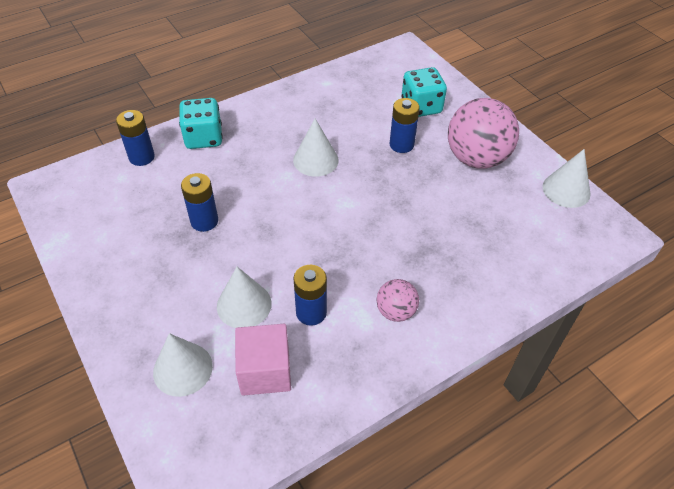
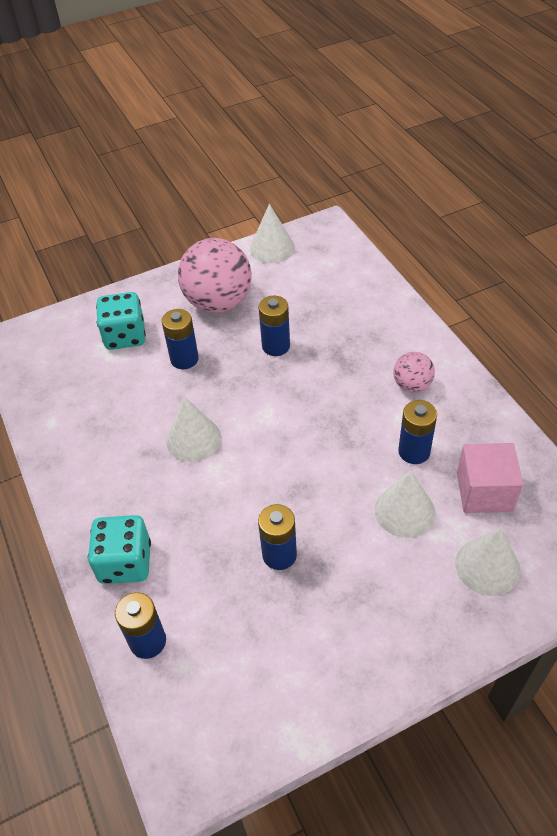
camera: 80 degrees left, 0 degrees up
none -> blue battery [258,296,290,356]

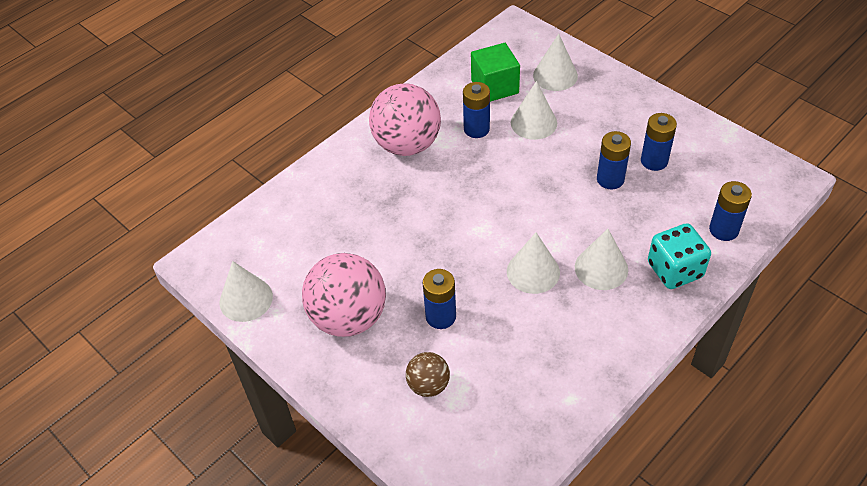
camera: 110 degrees left, 0 degrees up
turquoise dice [96,292,146,350] -> brown ball [406,352,450,397]
blue battery [258,296,290,356] -> blue battery moved to [641,113,677,171]
pink ball [393,352,435,393] -> pink ball [369,83,441,156], size x1.97
pink cube [457,443,523,513] -> green cube [471,43,520,102]
none -> white cone [575,229,628,290]

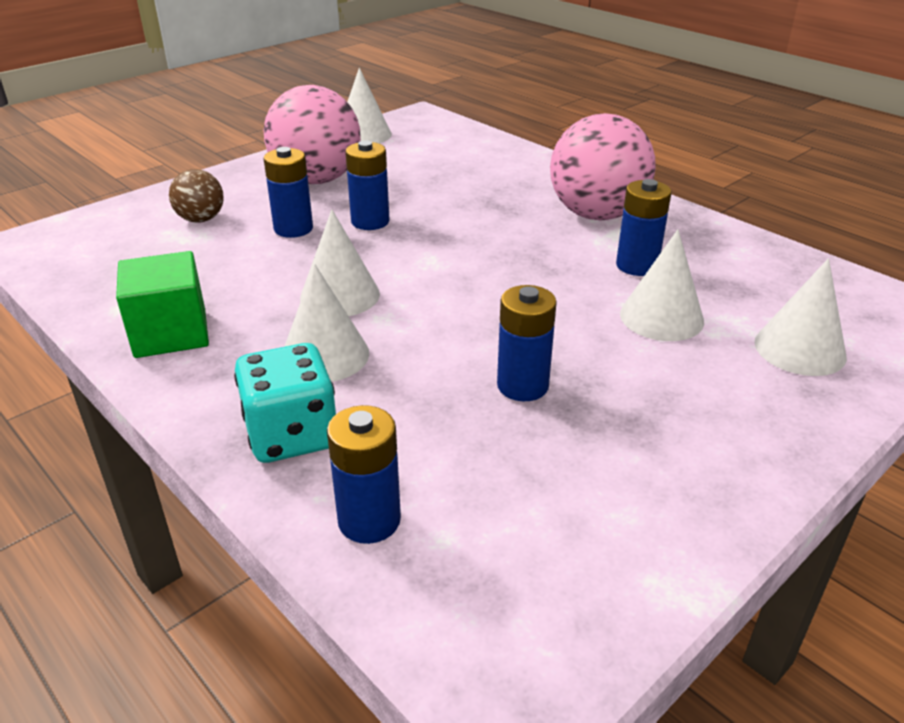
camera: 90 degrees right, 15 degrees down
green cube [471,43,520,102] -> green cube moved to [116,251,209,358]
blue battery [641,113,677,171] -> blue battery moved to [345,140,390,230]

